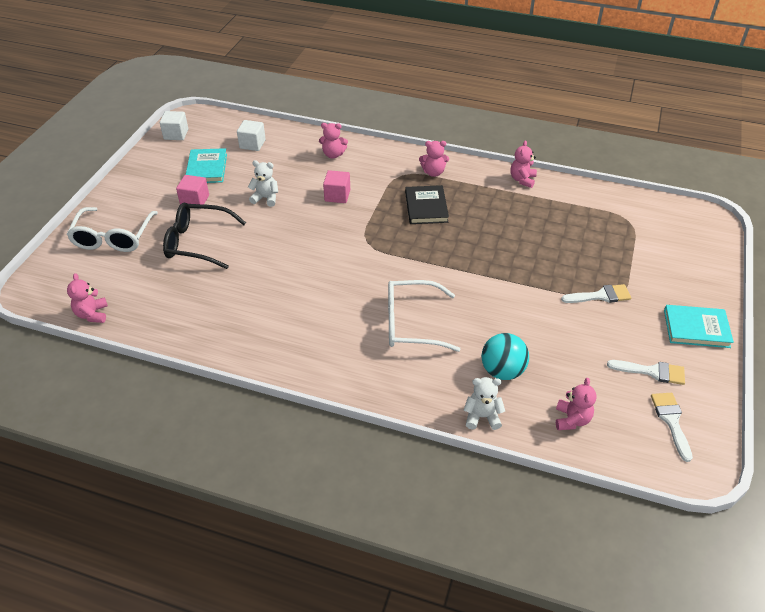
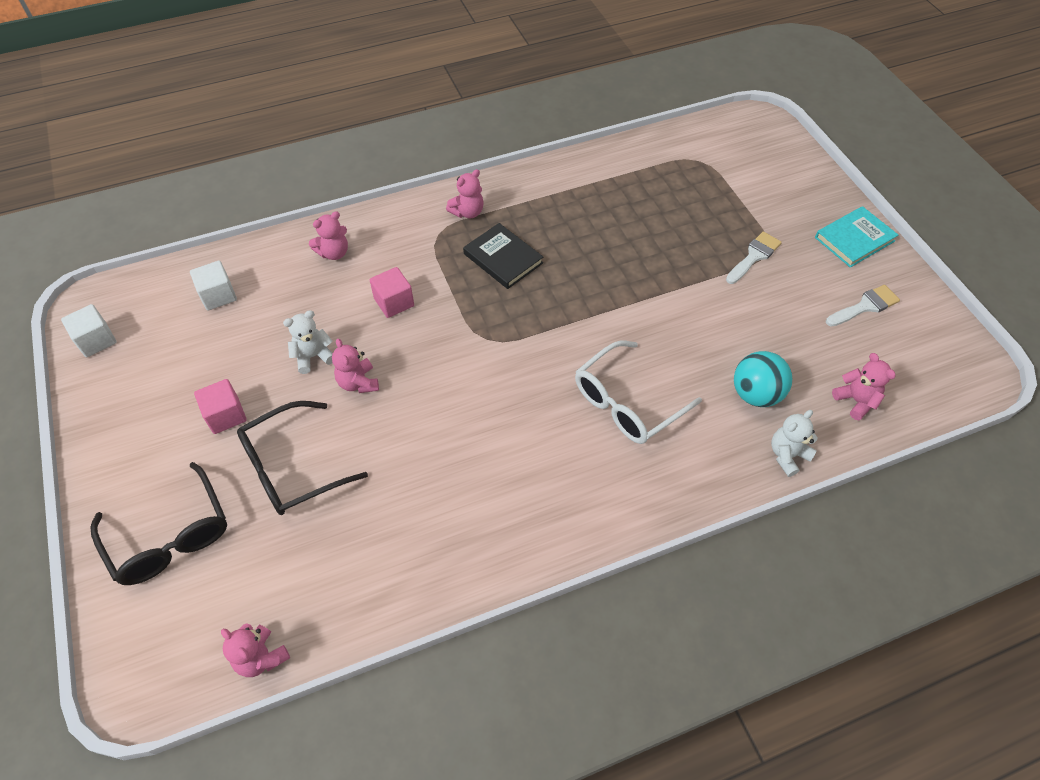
camera: 40 degrees left, 10 degrees up
white glasses [66,207,158,252] -> black glasses [91,462,227,585]
turquoise book [186,148,227,183] -> none
pink teddy bear [511,141,537,188] -> pink teddy bear moved to [332,339,379,393]
white brush [651,393,693,462] -> none

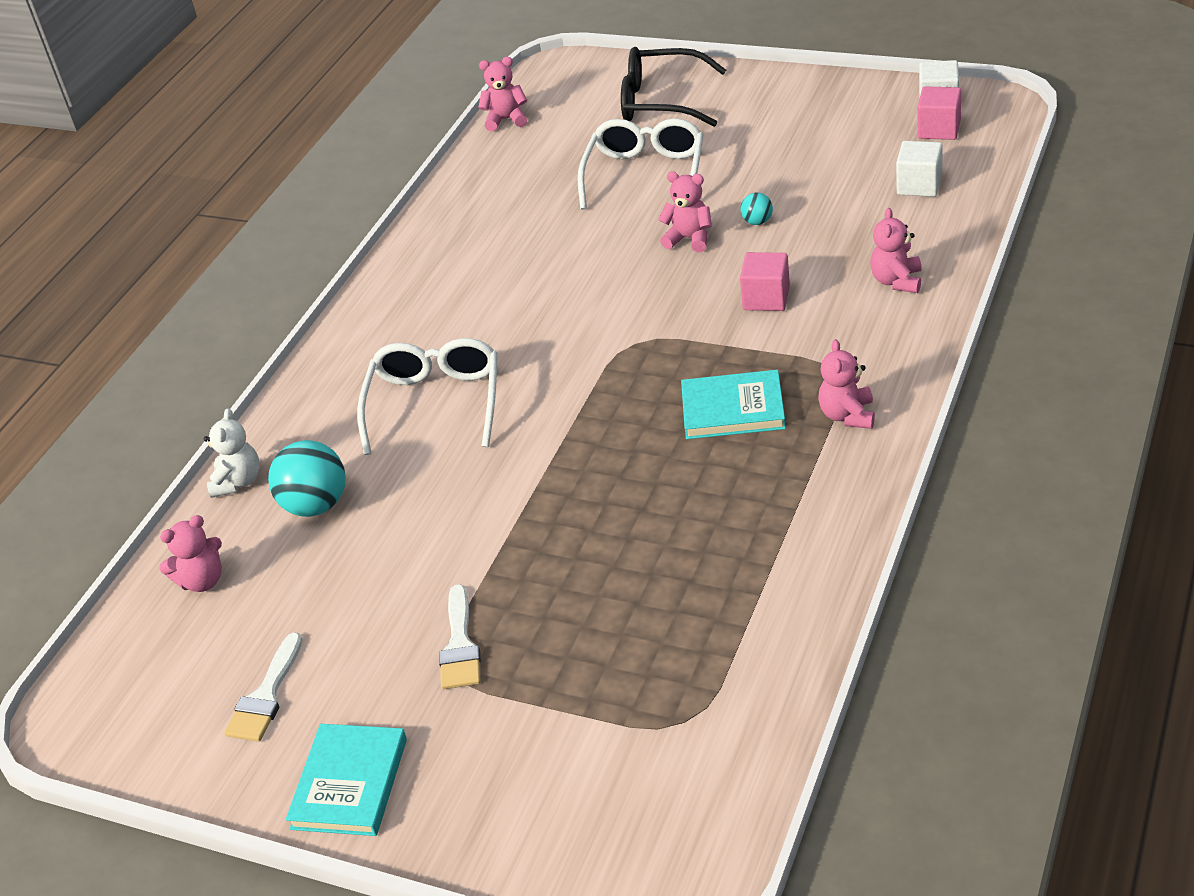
camera: 140 degrees right, 15 degrees down
pink cube [194,379,247,434] -> pink cube moved to [918,86,961,140]
black glasses [237,401,368,515] -> white glasses [578,118,704,210]
white teddy bear [283,310,333,374] -> turquoise ball [740,193,773,225]
black book [463,223,543,289] -> turquoise book [681,370,786,439]
pink teddy bear [832,353,896,420] -> pink teddy bear turned 45 degrees counterclockwise [159,515,222,592]

